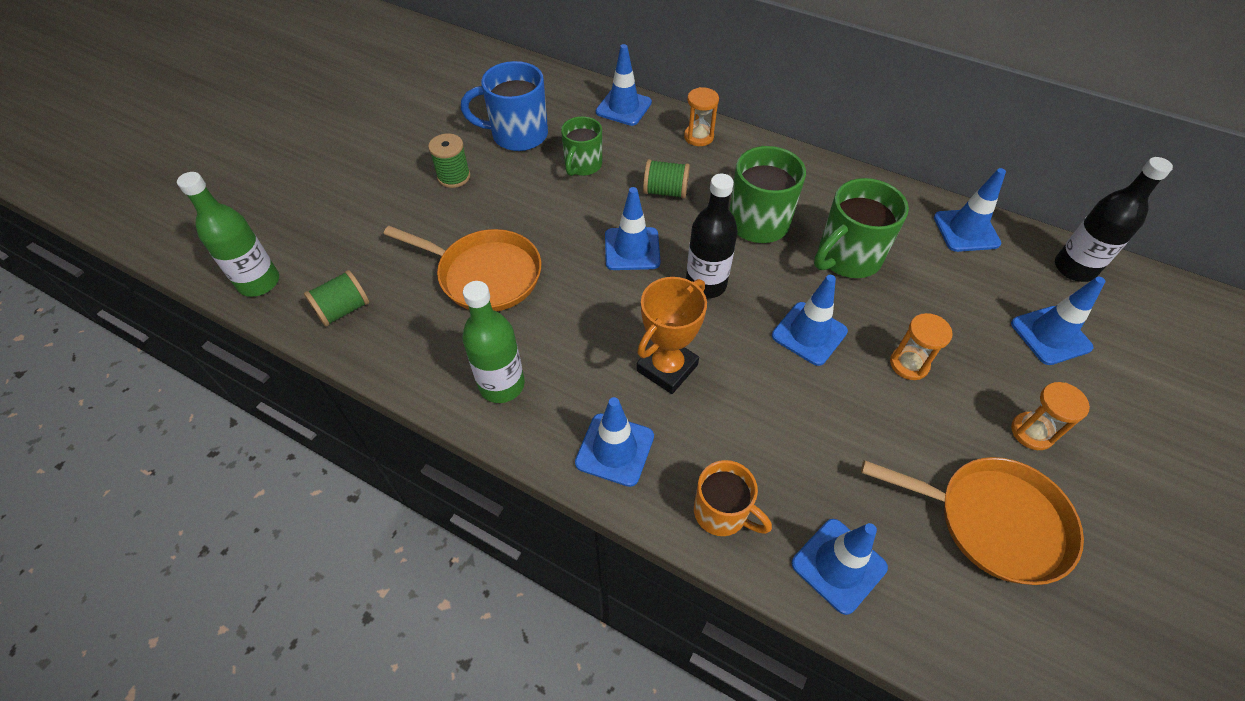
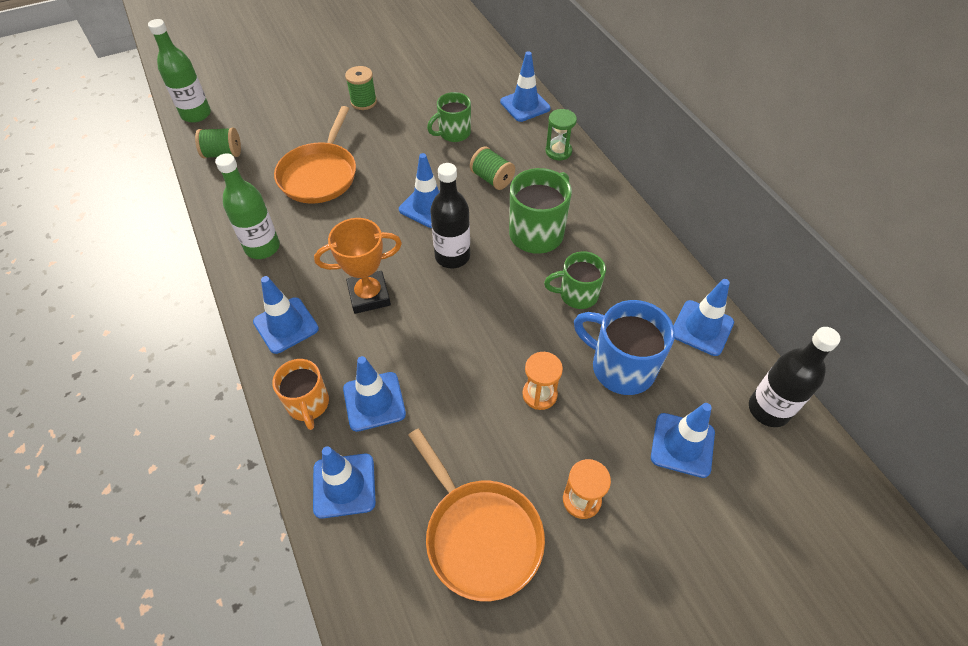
camera: 35 degrees right, 0 degrees up
orange pan [383,226,541,312] -> orange pan turned 45 degrees clockwise [274,106,356,204]
blue mug [461,61,548,151] -> blue mug moved to [574,300,675,395]
orange hourglass [684,87,719,146] -> green hourglass [546,109,577,160]
blue traffic cone [772,275,848,366] -> blue traffic cone moved to [343,356,406,432]
green mug [814,178,909,278] -> green mug [544,251,606,309], size x0.65

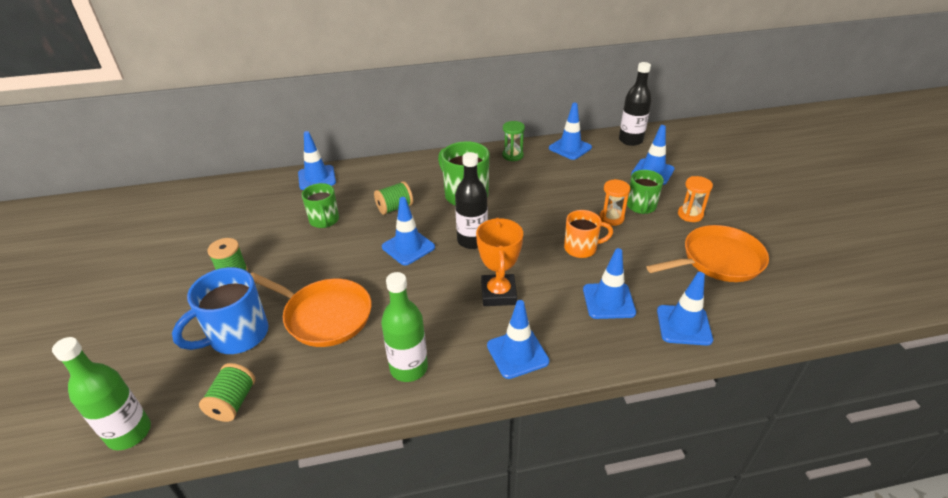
camera: 75 degrees left, 15 degrees down
orange mug [272,359,329,430] -> orange mug moved to [564,210,613,258]
green mug [544,251,606,309] -> green mug moved to [627,170,664,214]
green hourglass [546,109,577,160] -> green hourglass moved to [502,121,525,161]
blue mug [574,300,675,395] -> blue mug moved to [172,267,269,354]

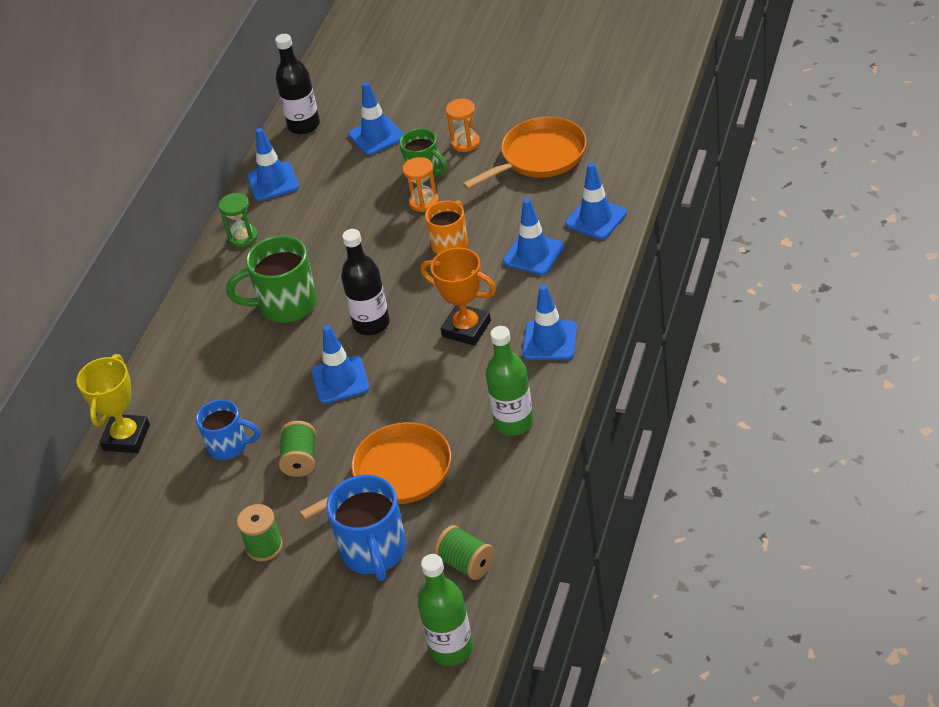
camera: 55 degrees left, 5 degrees up
blue traffic cone [298,131,336,190] -> yellow trophy [77,354,150,453]
green mug [302,183,339,228] -> blue mug [196,399,260,460]
green spool [374,181,413,215] -> green spool moved to [279,421,316,477]
orange pan [646,225,769,282] -> orange pan turned 45 degrees clockwise [463,117,587,190]

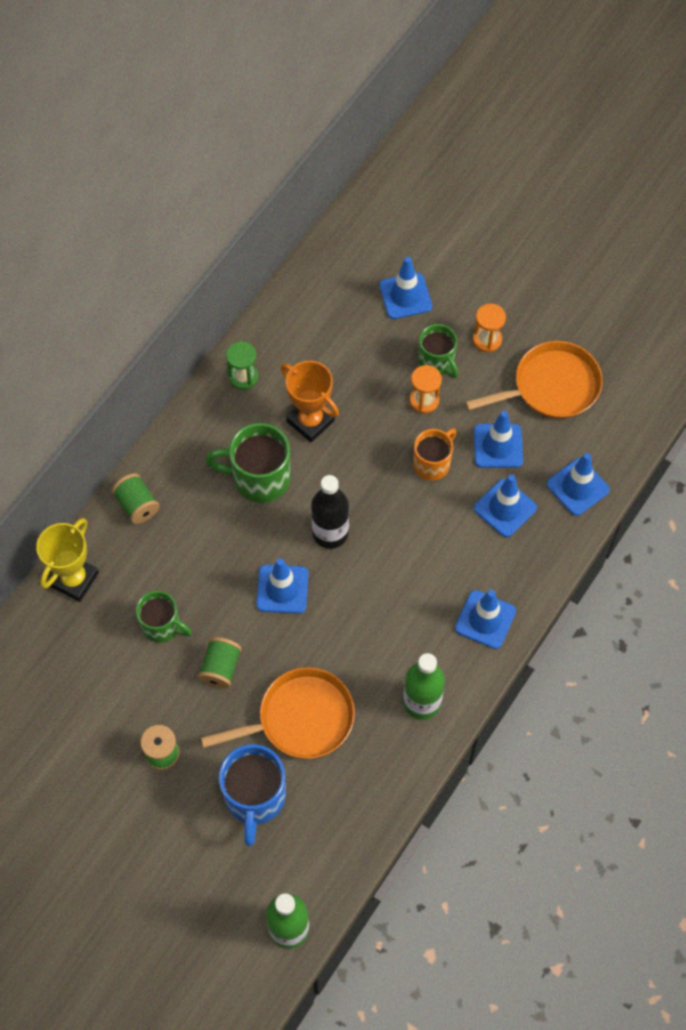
camera: 10 degrees right, 20 degrees up
blue mug [196,399,260,460] -> green mug [136,591,192,643]
blue traffic cone [247,128,299,201] -> blue traffic cone moved to [474,411,523,468]
black bottle [275,34,320,134] -> none
orange trophy [421,248,496,346] -> orange trophy moved to [281,361,339,442]
green spool [434,525,494,580] -> green spool moved to [112,473,160,524]

